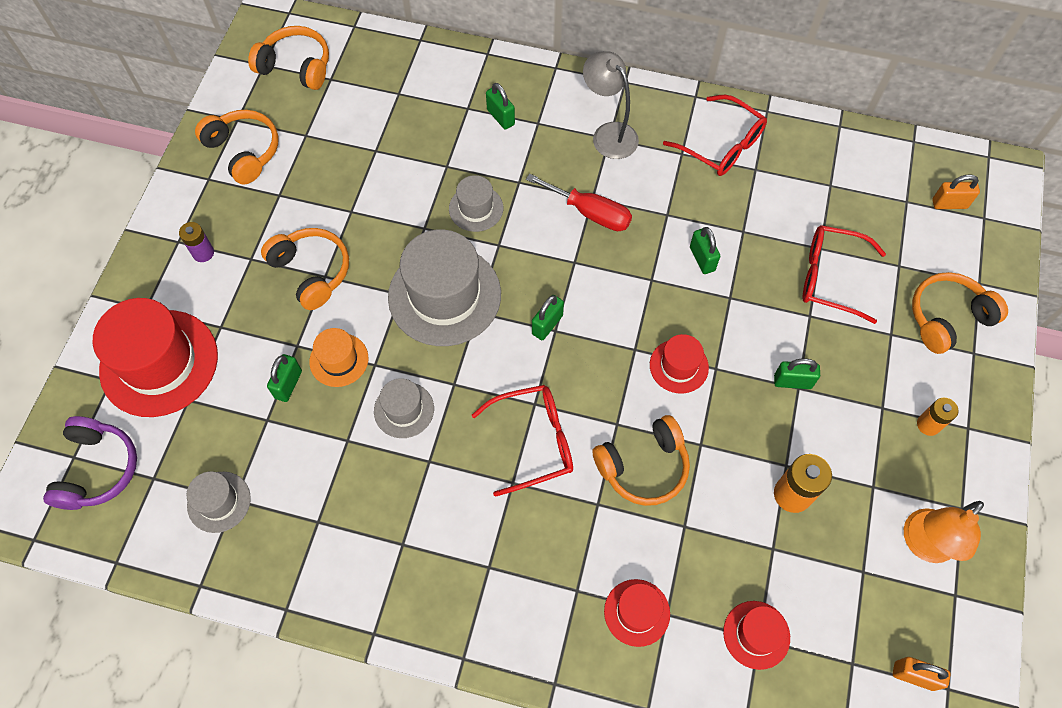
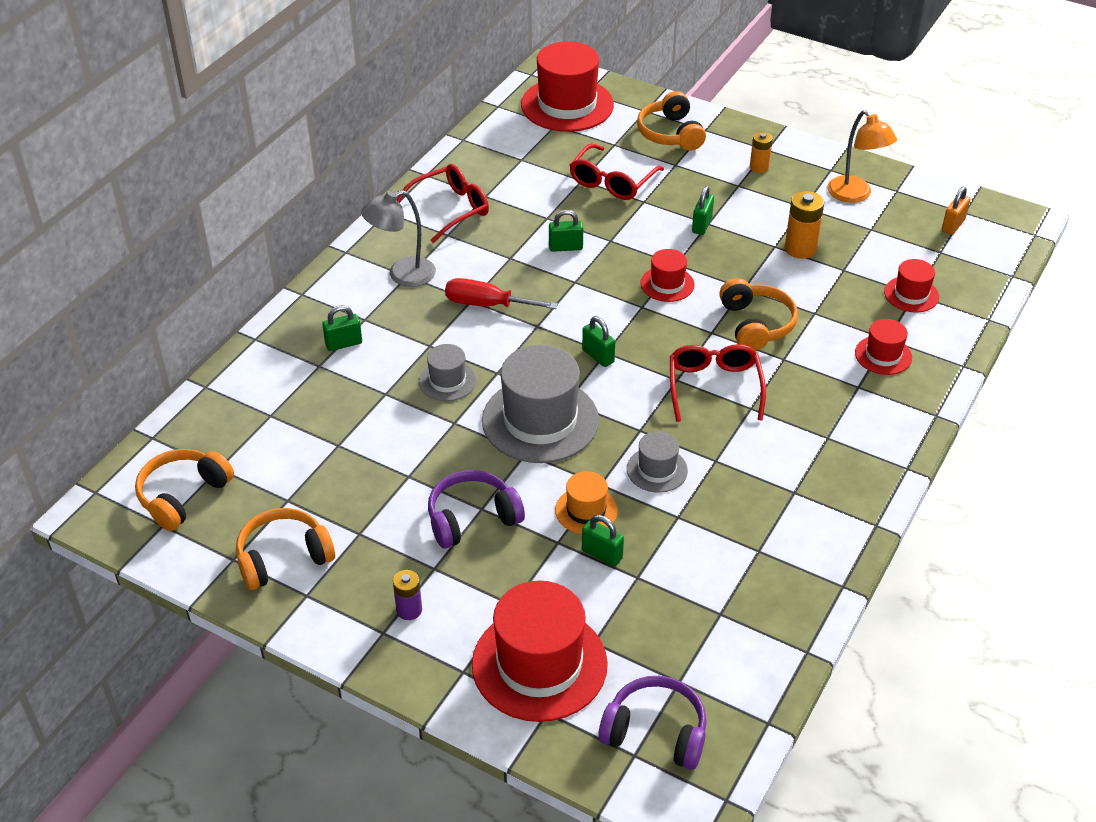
camera: 75 degrees left, 20 degrees down
grey hat [187,471,251,533] -> none
orange headphones [261,228,349,310] -> purple headphones [428,470,525,549]
red screwdriver [526,174,632,231] -> red screwdriver turned 120 degrees counterclockwise [445,278,558,309]
orange padlock [932,174,980,209] -> red hat [521,41,614,132]

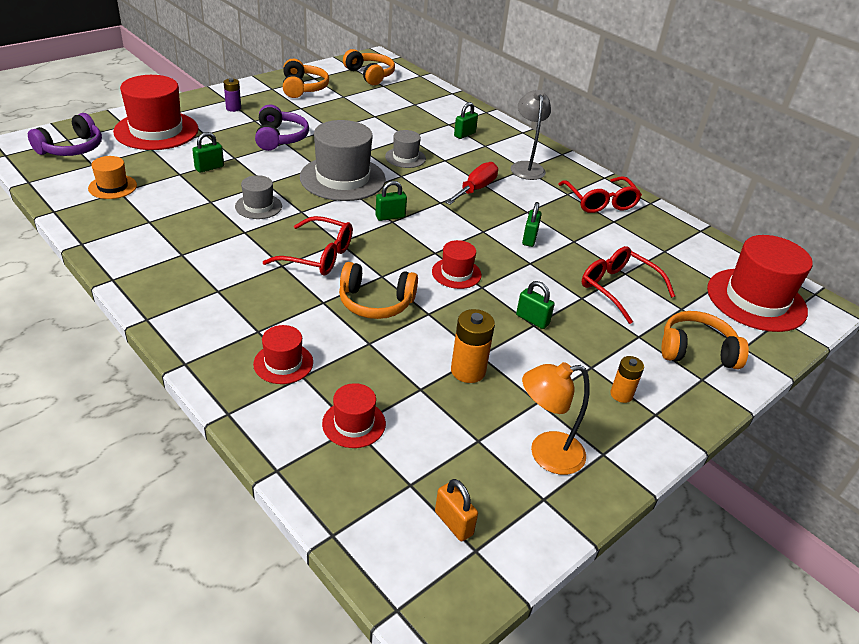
camera: 105 degrees right, 5 degrees down
green padlock [322,305,362,351] -> green padlock turned 45 degrees clockwise [454,102,478,139]
orange hat [555,471,618,534] -> orange hat moved to [88,156,137,199]

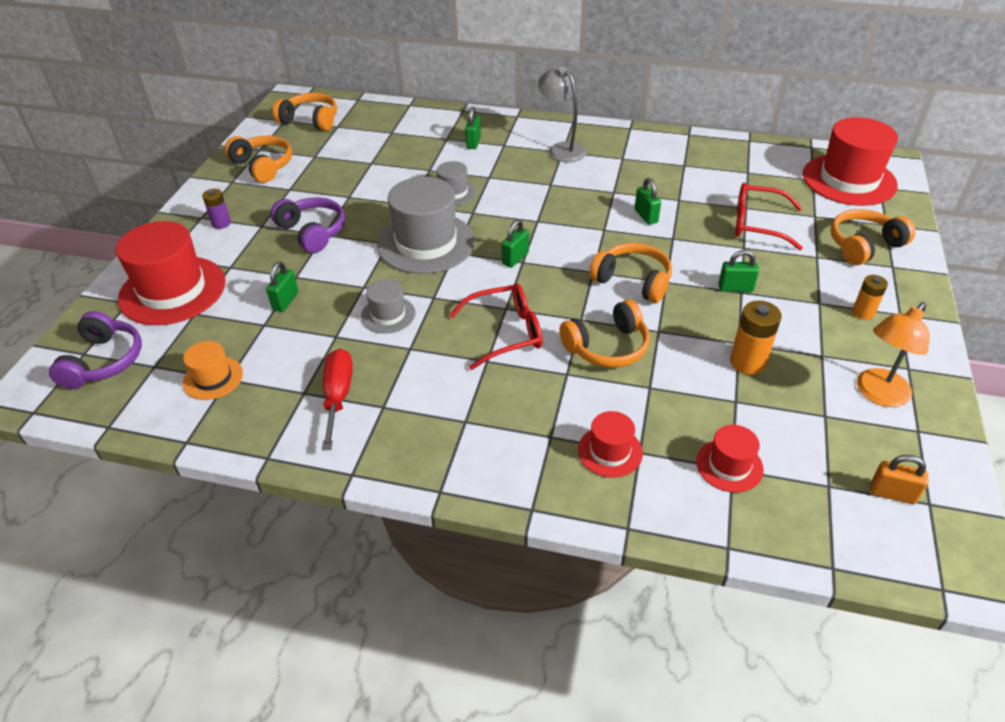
camera: 30 degrees left, 5 degrees up
red hat [432,240,481,289] -> orange headphones [589,243,672,303]
red screwdriver [445,162,498,205] -> red screwdriver moved to [322,349,353,450]
red glasses [558,176,642,213] -> none

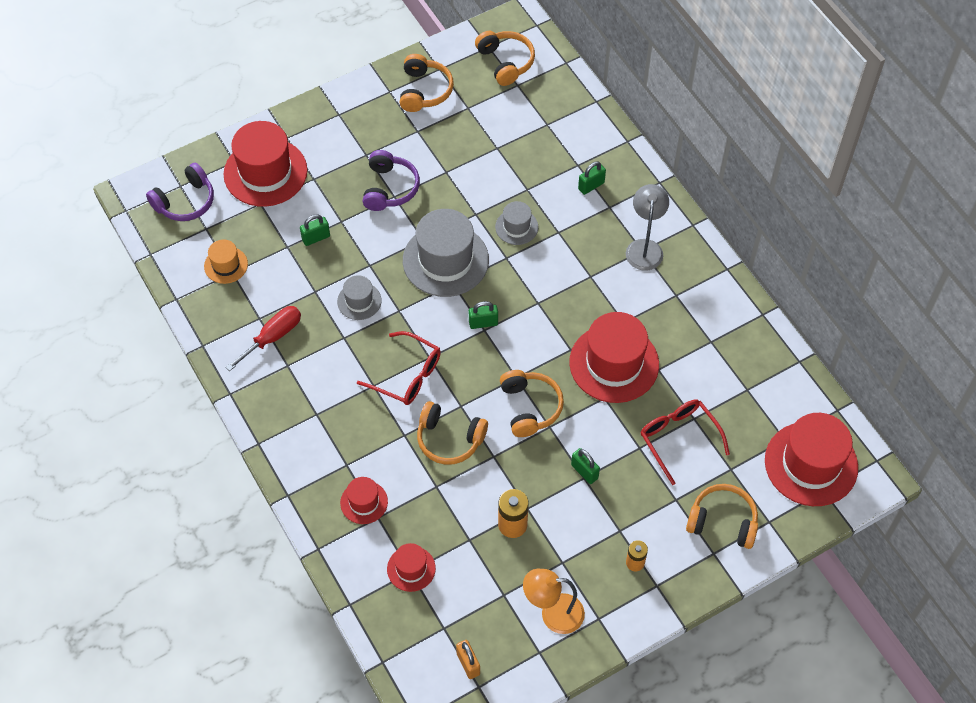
camera: 45 degrees right, 15 degrees up
purple battery [202,189,231,229] -> none
green padlock [635,178,661,225] -> red hat [569,312,659,403]

